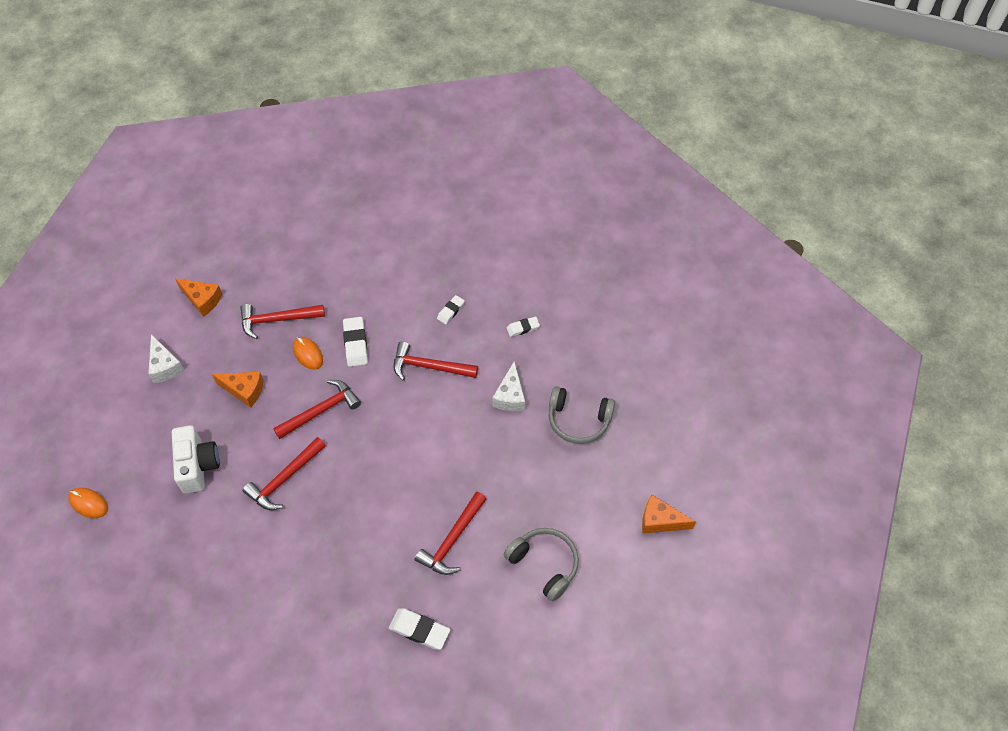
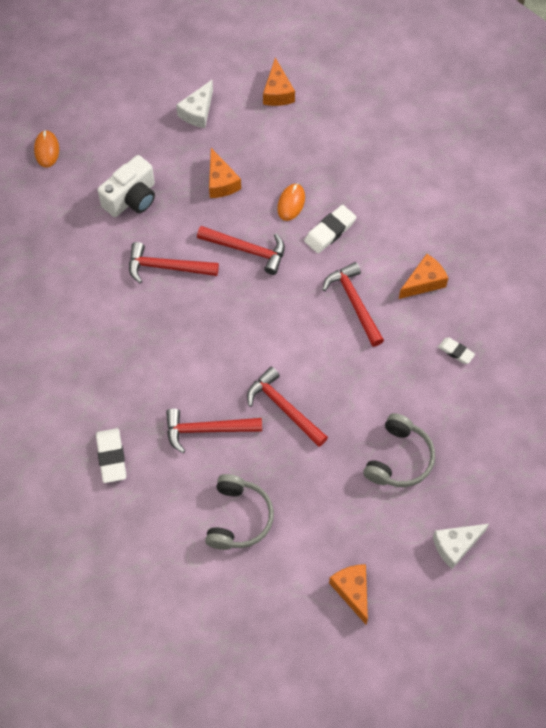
camera: 55 degrees right, 5 degrees up
red hammer [240,304,325,339] -> red hammer moved to [247,367,328,447]
white eraser [437,295,465,324] -> orange cheese [399,254,448,299]
white cheese [492,361,525,411] -> white cheese moved to [433,523,490,569]
grey headphones [548,386,615,444] -> grey headphones turned 135 degrees counterclockwise [363,413,435,487]

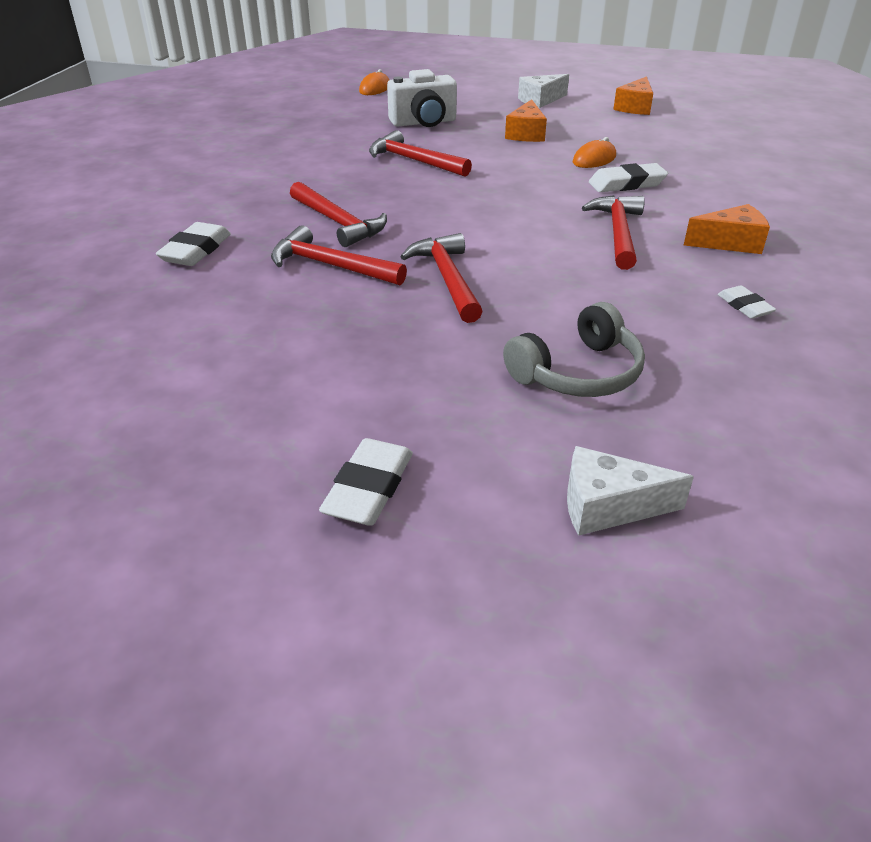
camera: 30 degrees right, 25 degrees down
red hammer [197,226,285,275] -> red hammer moved to [290,182,387,247]
grey headphones [205,474,274,550] -> none
orange cheese [329,564,368,625] -> white eraser [319,438,413,526]

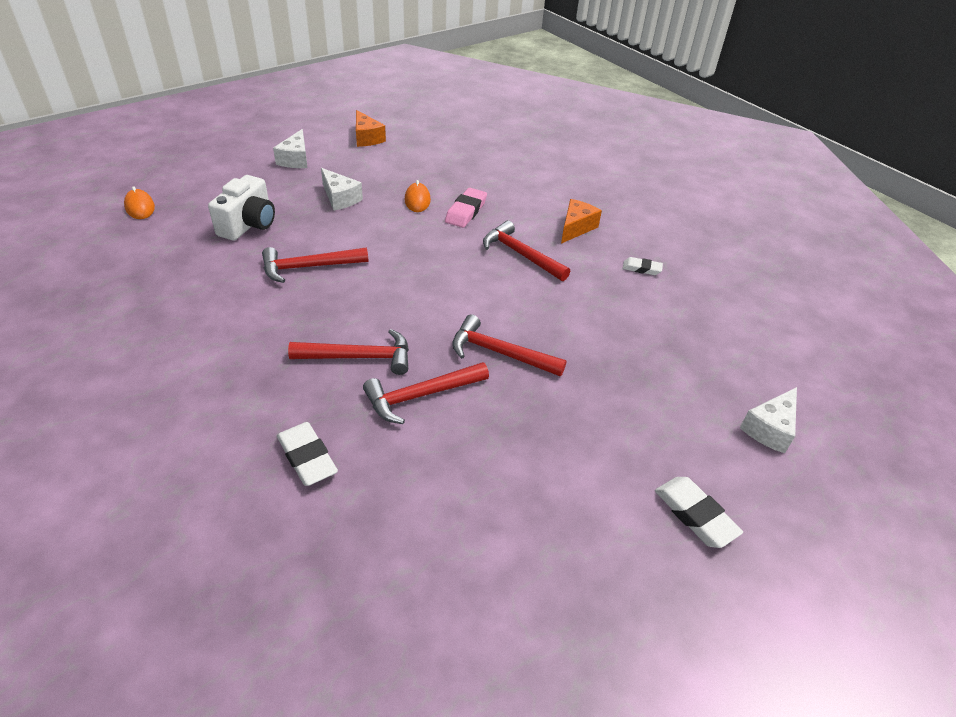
camera: 55 degrees left, 5 degrees up
grey headphones [503,302,645,397] -> none
orange cheese [505,99,547,142] -> white cheese [321,168,363,211]
white eraser [589,163,668,192] -> pink eraser [445,188,487,228]

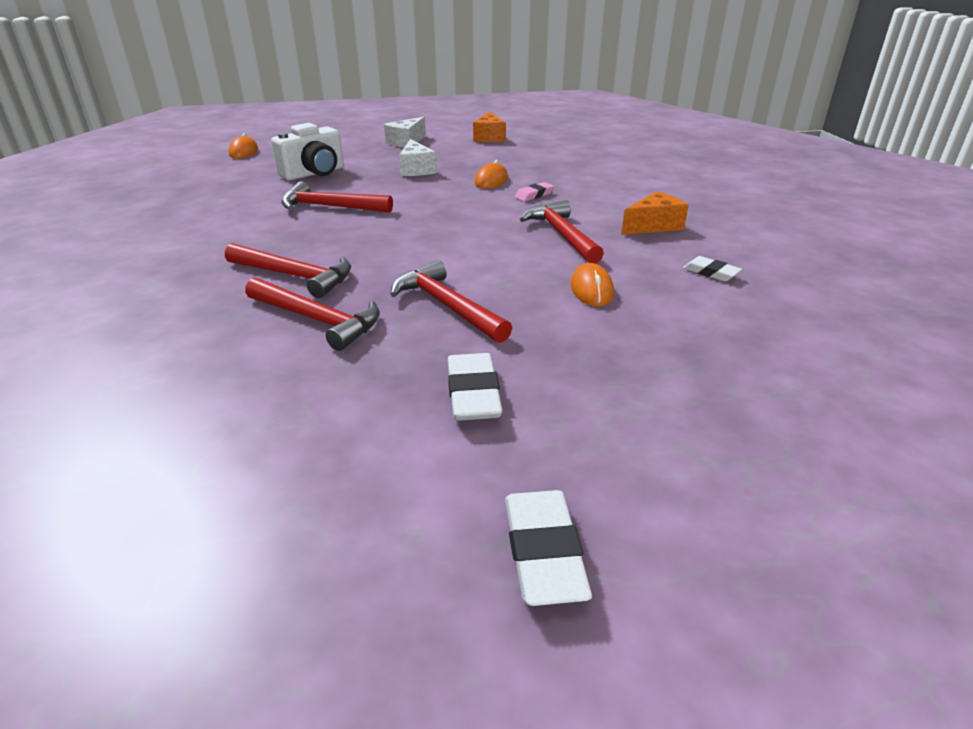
camera: 30 degrees right, 10 degrees down
white eraser [277,422,338,486] -> white eraser moved to [448,353,503,421]
red hammer [363,362,489,424] -> red hammer turned 150 degrees counterclockwise [245,277,380,351]
pink eraser [445,188,487,228] -> pink eraser [515,182,554,202], size x0.62
white cheese [740,387,797,453] -> none
none -> orange mouse [570,263,614,306]

